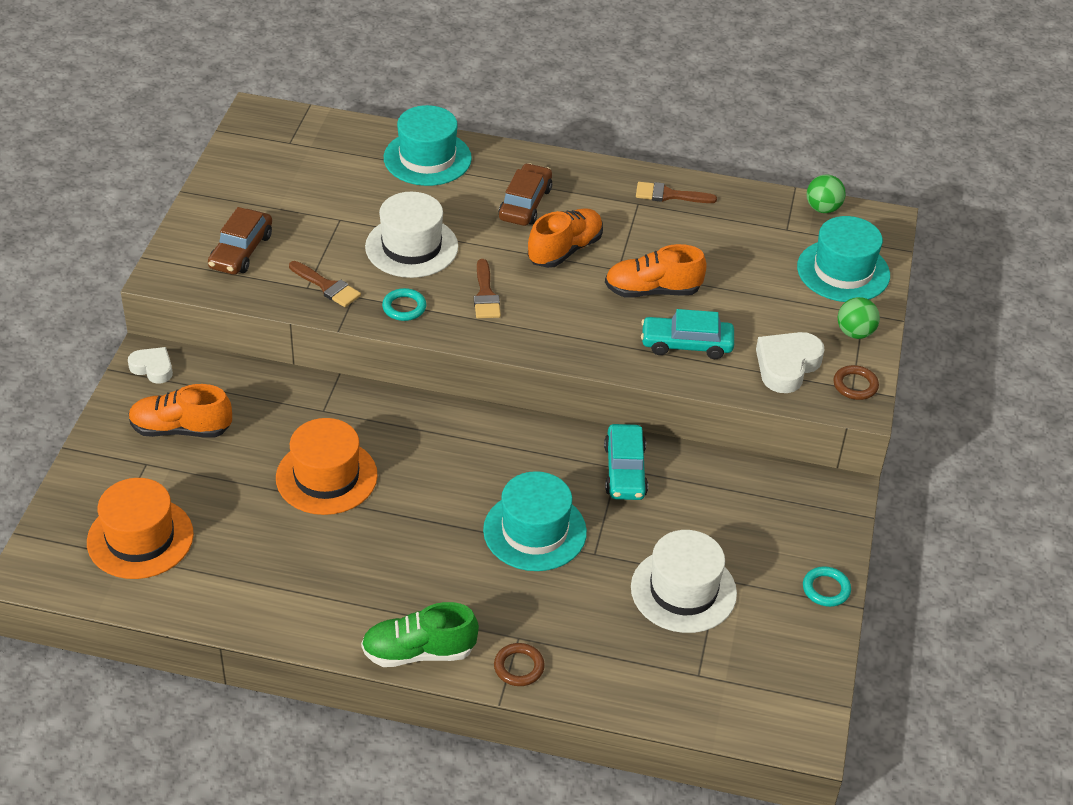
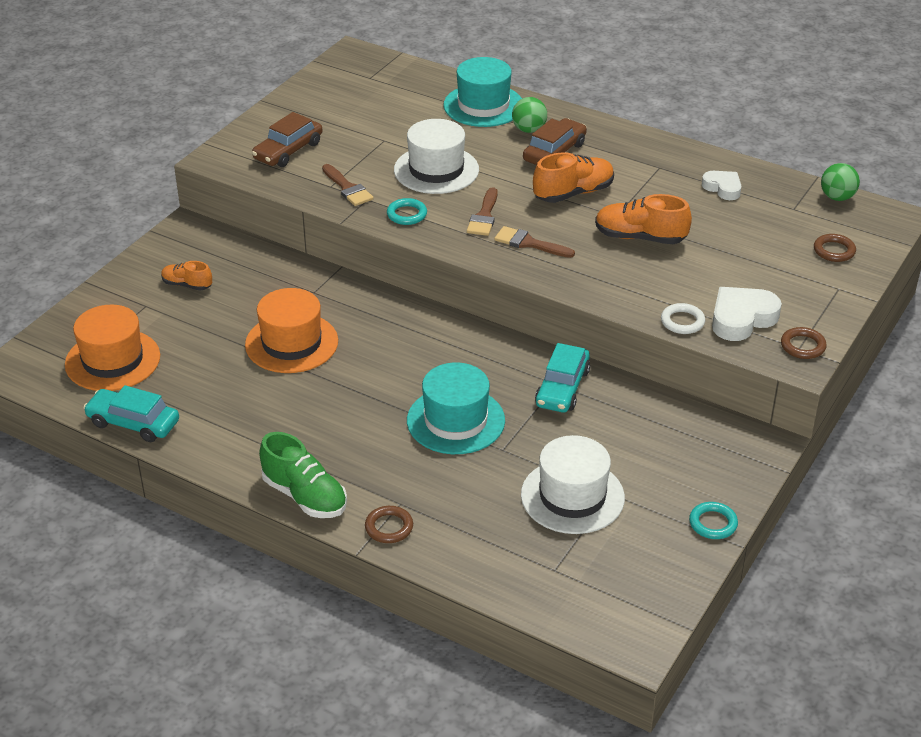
camera: 20 degrees right, 5 degrees down
white heart [128,347,173,384] -> white heart moved to [702,171,741,200]
orange shoe [128,384,232,438] -> orange shoe [161,261,212,291], size x0.60
green shoe [361,602,479,667] -> green shoe turned 150 degrees counterclockwise [259,432,347,518]
brown brush [636,182,717,203] -> brown brush moved to [494,226,575,258]
turquoise car [641,309,734,359] -> turquoise car moved to [83,385,179,442]
turquoise hat [797,216,890,302] -> brown ring [814,234,856,262]
green ball [838,297,880,339] -> green ball moved to [512,97,547,133]
none -> white ring [661,303,705,334]

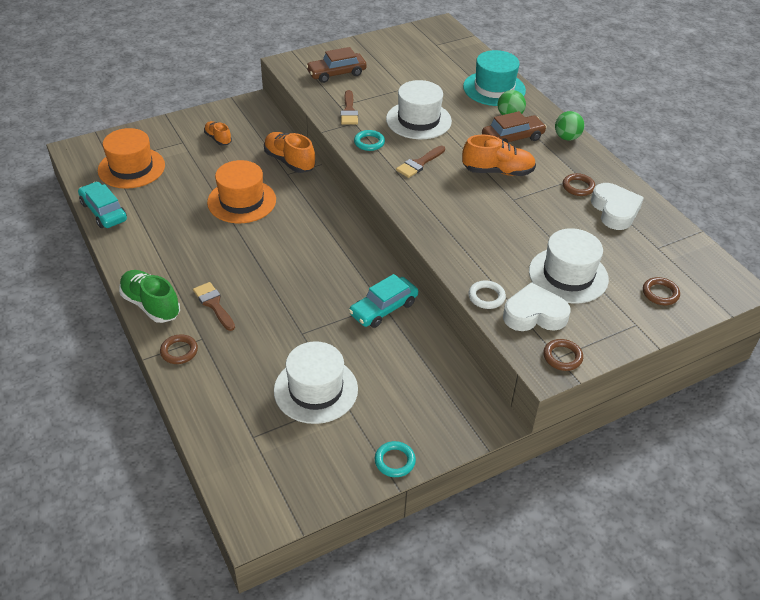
camera: 30 degrees right, 5 degrees up
green shoe [259,432,347,518] -> green shoe turned 150 degrees clockwise [119,270,180,323]
turquoise hat [407,362,505,454] -> none
brown brush [494,226,575,258] -> brown brush moved to [193,282,235,331]
orange shoe [595,194,692,244] -> orange shoe moved to [264,132,315,173]
white heart [702,171,741,200] -> white heart [591,183,644,230], size x1.58
green ball [821,163,860,201] -> green ball moved to [555,111,584,141]
none -> white hat [529,228,609,303]
none -> brown ring [563,173,595,196]

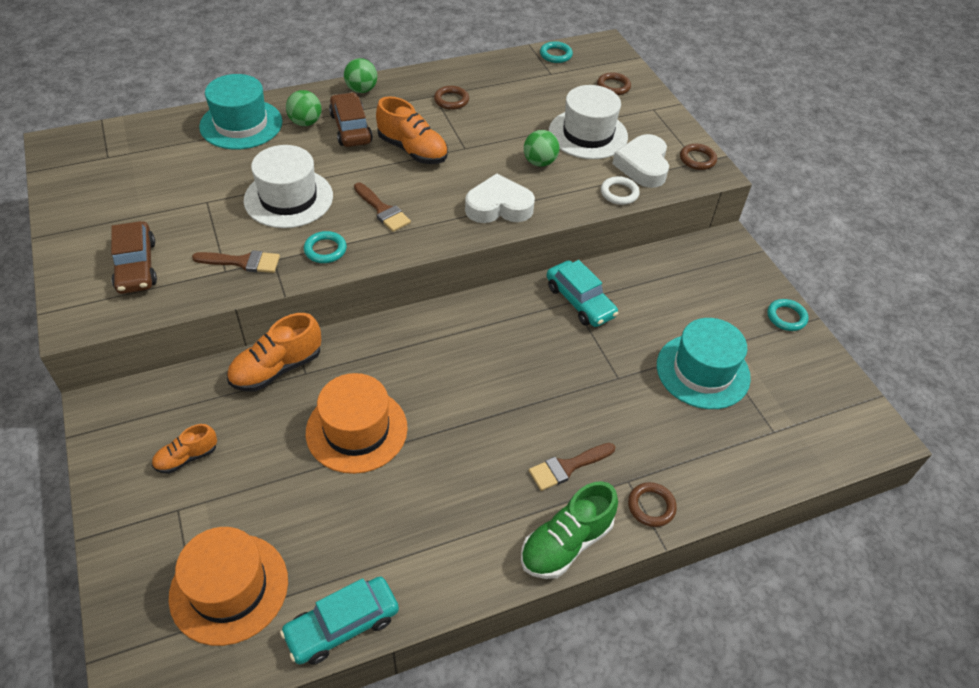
camera: 85 degrees left, 5 degrees up
white hat [274,341,358,424] -> turquoise hat [657,318,751,409]
orange shoe [462,135,536,176] -> orange shoe turned 120 degrees clockwise [376,96,448,164]
white heart [591,183,644,230] -> white heart moved to [465,173,535,223]
none -> green ball [524,130,560,167]
none -> turquoise ring [540,41,573,63]

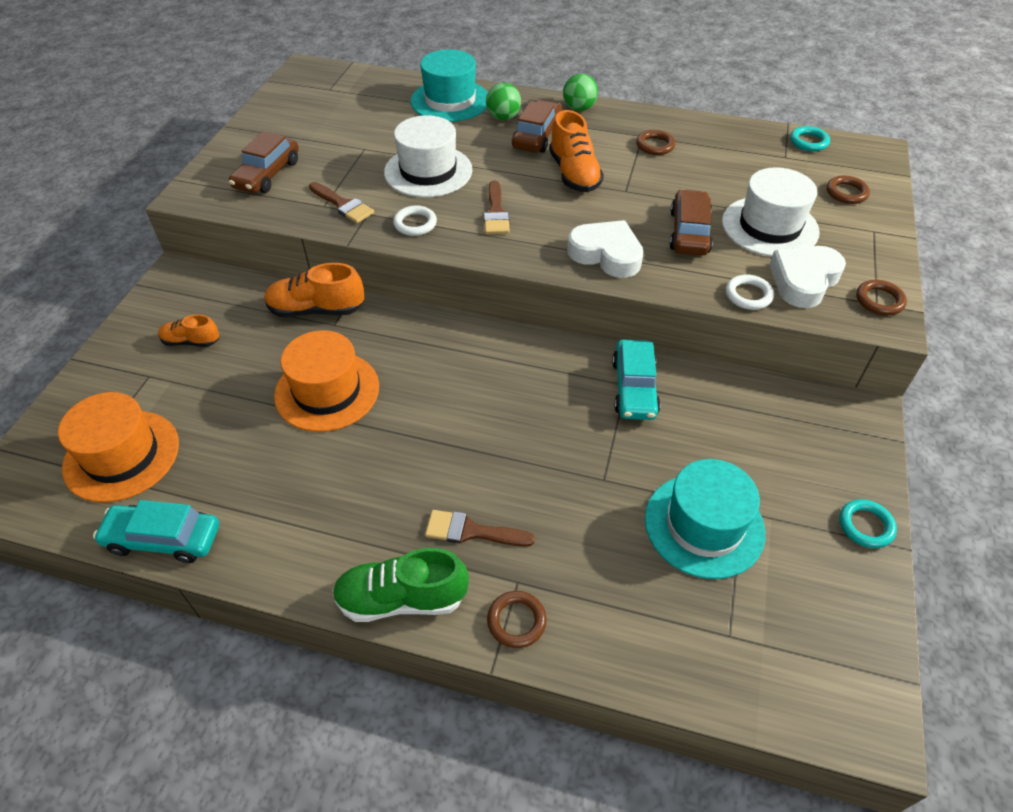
camera: 40 degrees right, 0 degrees up
turquoise ring [304,231,347,263] -> white ring [393,205,437,236]
green ball [524,130,560,167] -> brown car [670,189,713,255]

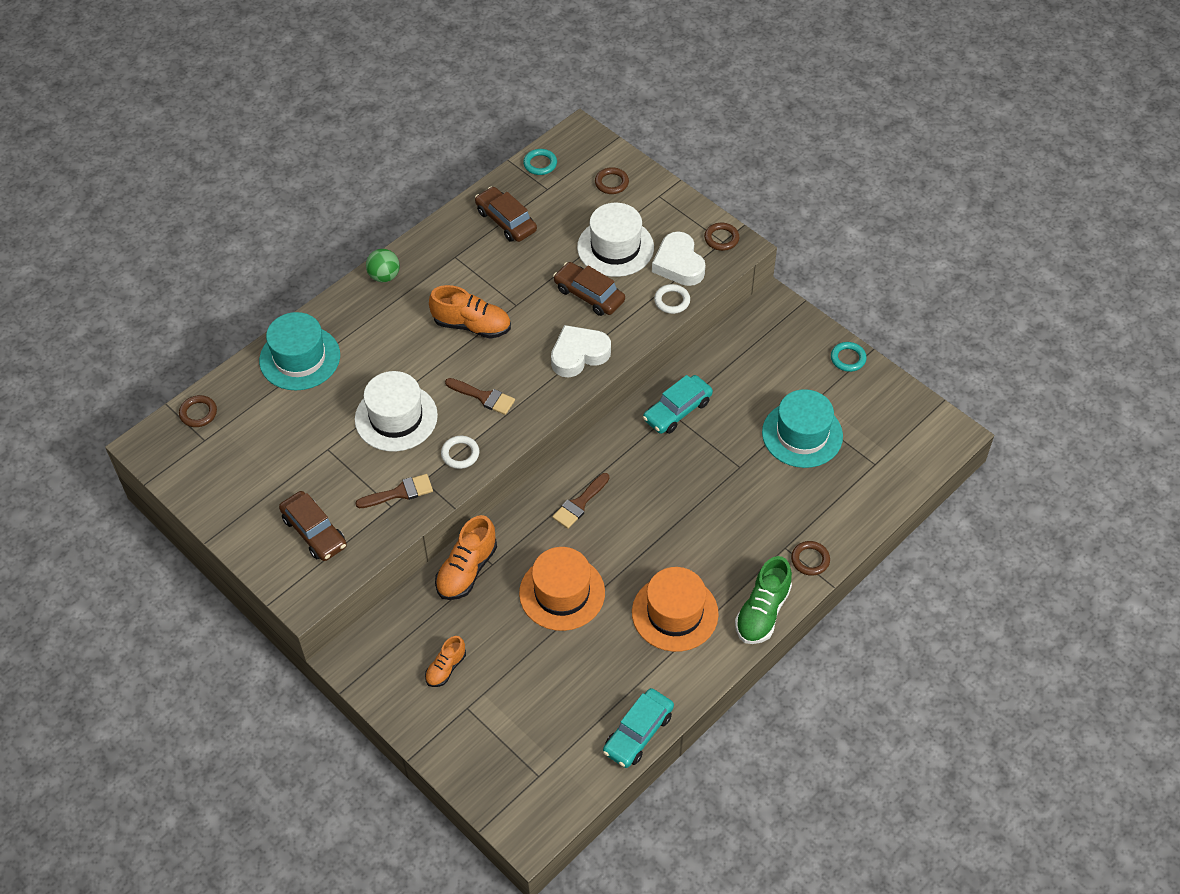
camera: 60 degrees left, 5 degrees up
orange hat [58,392,179,503] -> orange hat moved to [632,567,719,652]
brown brush [425,510,535,547] -> brown brush moved to [552,473,610,529]
green ball [486,82,521,121] -> none
brown car [512,100,563,153] -> brown car moved to [475,187,537,242]
turquoise car [612,340,660,420] -> turquoise car turned 105 degrees clockwise [643,375,713,434]
brown ring [636,130,675,155] -> brown ring moved to [179,395,217,427]

